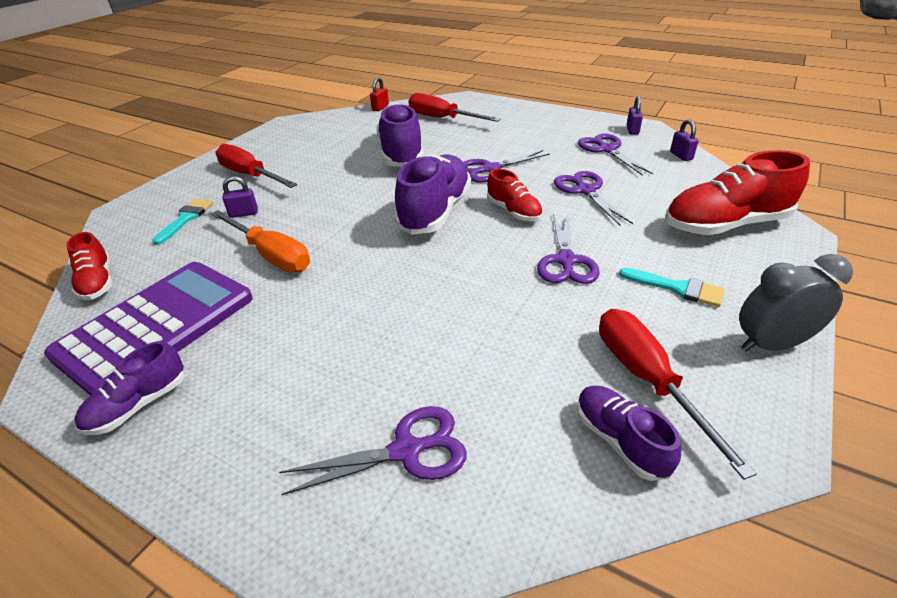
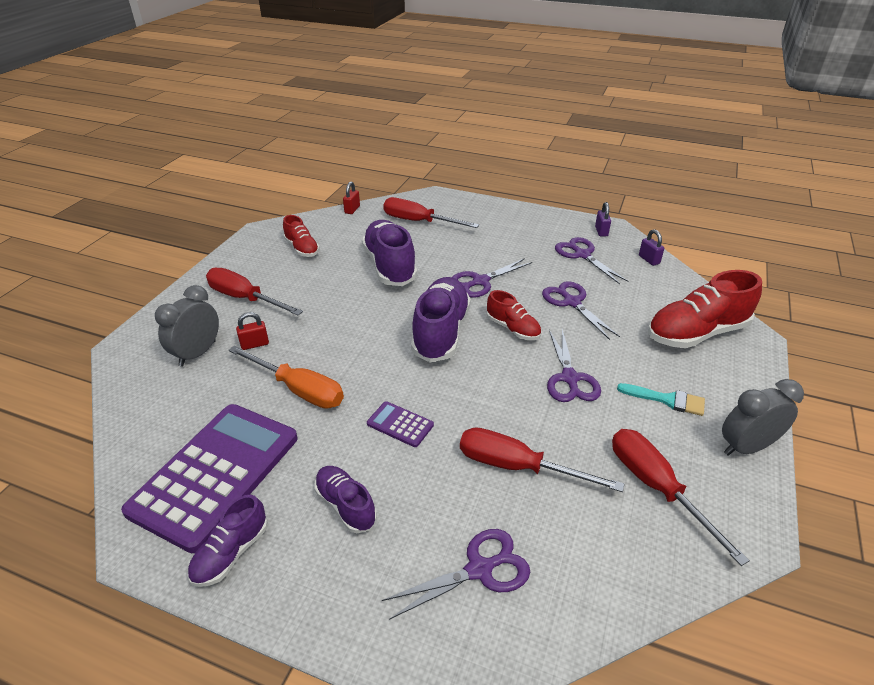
camera: 10 degrees left, 0 degrees up
red shoe [66,232,113,300] -> red shoe moved to [283,215,320,257]
turquoise brush [152,199,213,245] -> grey clock [155,285,219,366]
purple padlock [222,176,258,218] -> red padlock [236,312,269,350]
purple shoe [577,386,681,481] -> purple shoe moved to [314,466,377,533]
none -> purple calculator [367,401,434,447]
none -> red screwdriver [460,427,624,492]

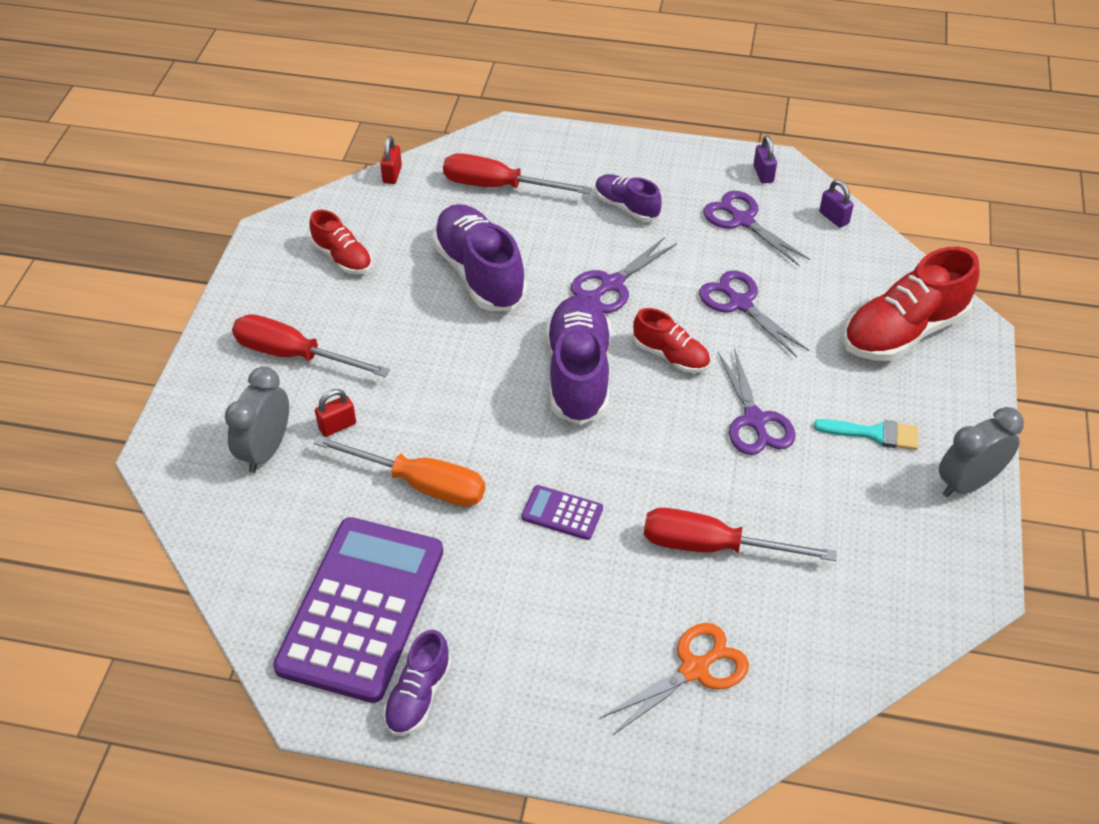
camera: 10 degrees left, 10 degrees up
purple shoe [314,466,377,533] -> purple shoe moved to [595,174,662,222]
purple scissors [382,529,530,620] -> orange scissors [601,623,749,735]
red screwdriver [612,429,750,566] -> none

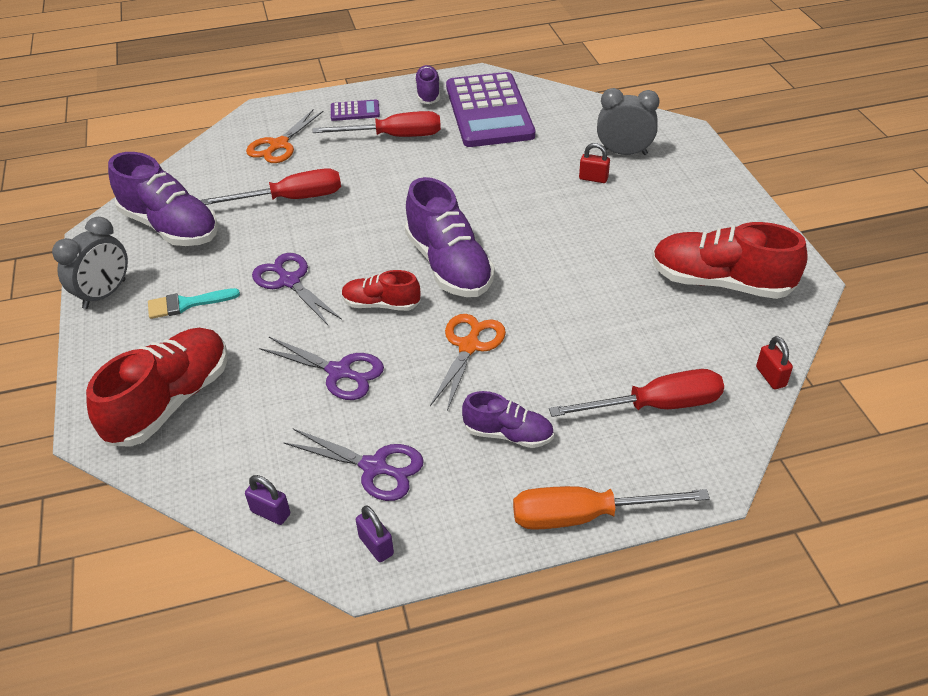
camera: 155 degrees right, 5 degrees down
grey clock [225,366,289,473] -> grey clock turned 75 degrees counterclockwise [597,88,660,155]
red screwdriver [232,314,390,377] -> red screwdriver moved to [312,111,441,137]
red shoe [309,210,372,274] -> red shoe [652,222,808,299], size x1.80
orange screwdriver [314,435,485,507] -> orange screwdriver moved to [513,486,710,530]
red padlock [315,389,356,437] -> red padlock turned 75 degrees clockwise [579,143,610,183]
purple shoe [432,204,527,311] -> purple shoe moved to [108,152,218,246]
purple calculator [521,485,603,540] -> purple calculator moved to [331,99,380,121]
purple scissors [571,237,677,313] -> orange scissors [430,314,506,411]

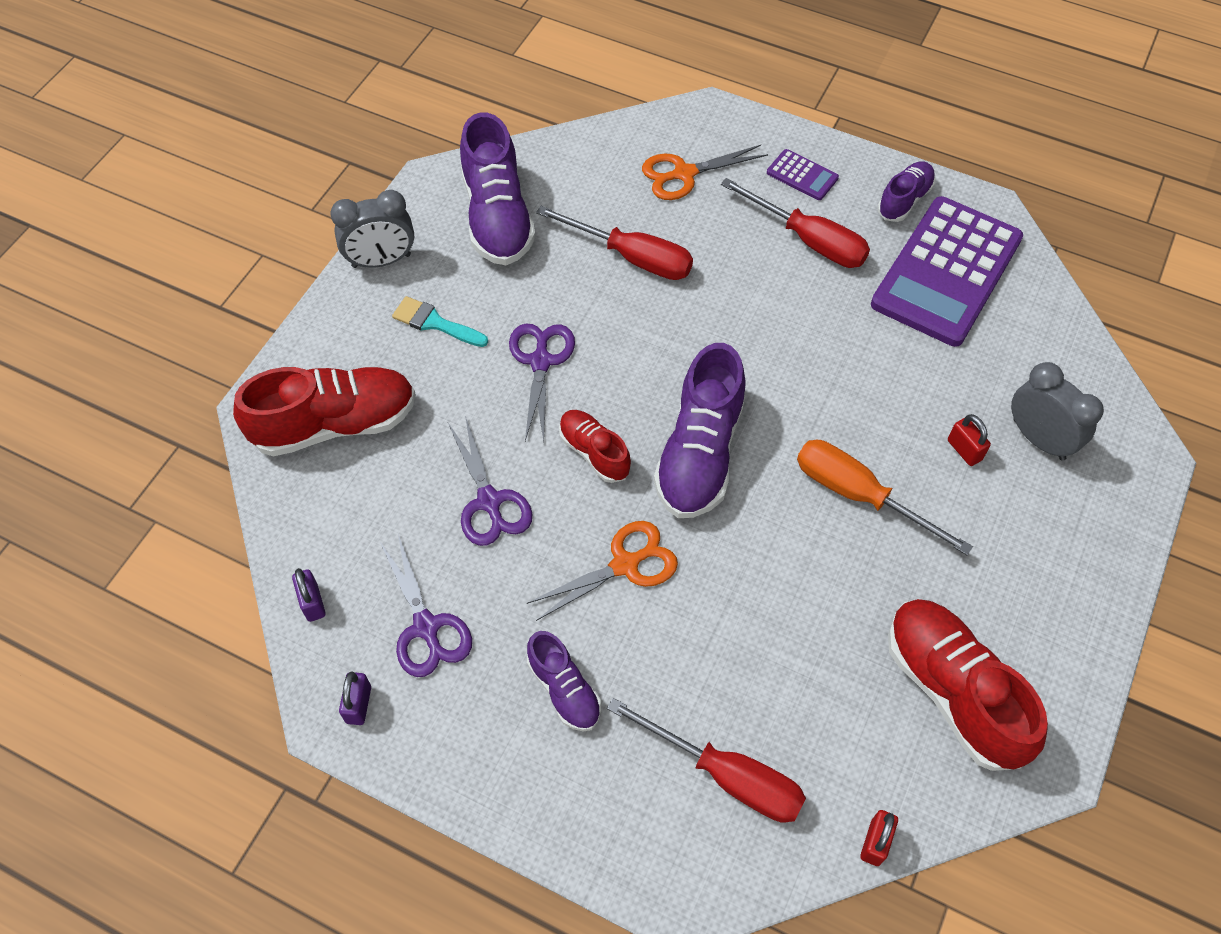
camera: 40 degrees right, 15 degrees up
orange screwdriver [513,486,710,530] -> orange screwdriver moved to [797,440,973,555]

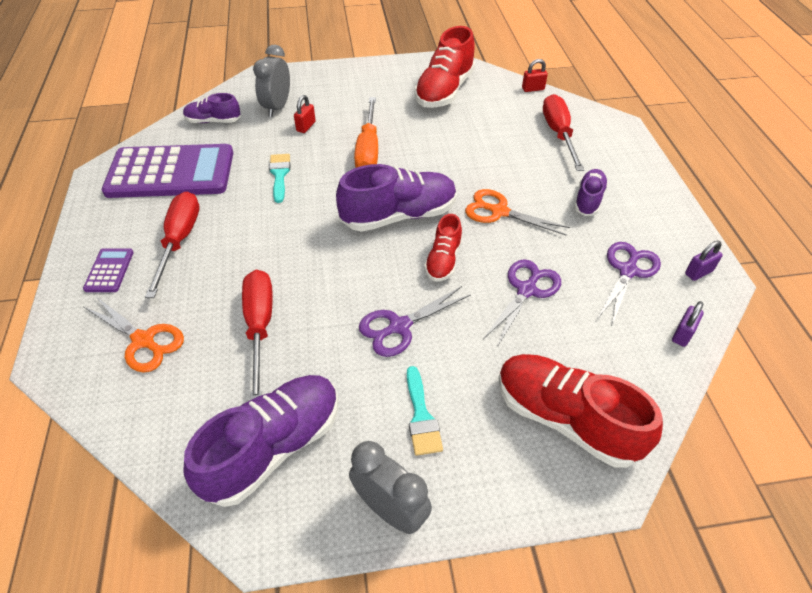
camera: 125 degrees left, 10 degrees down
purple shoe [877,161,936,222] -> purple shoe moved to [183,93,241,123]
none -> turquoise brush [269,154,290,203]

